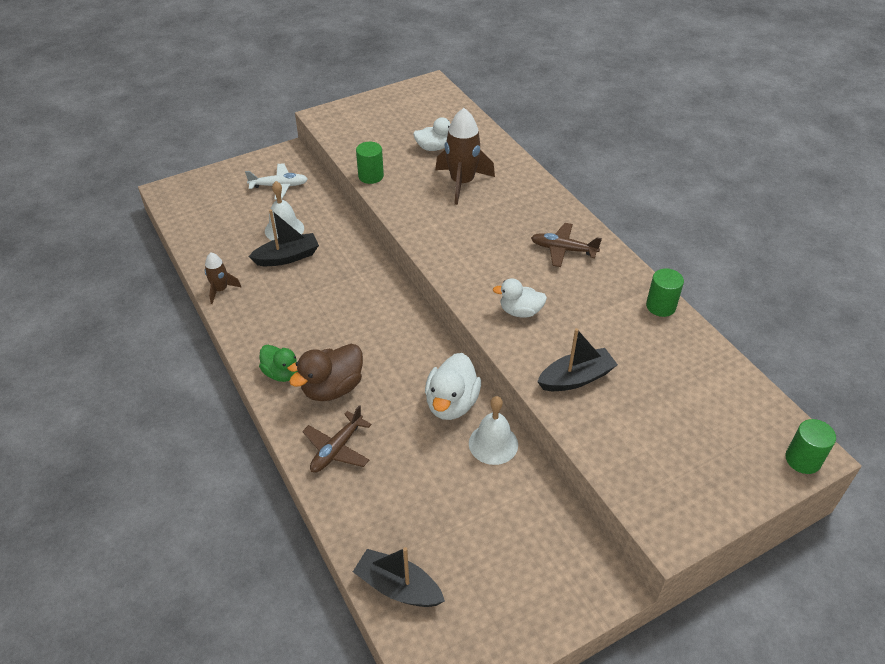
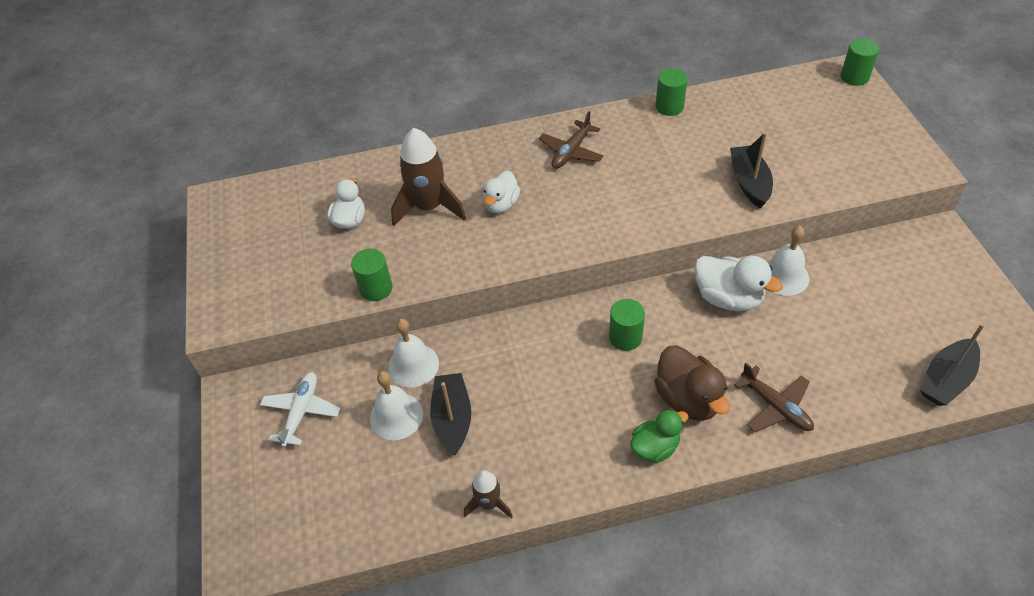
camera: 70 degrees left, 5 degrees up
white duck [493,278,547,317] -> white duck moved to [483,171,520,213]
none -> white bell [388,319,439,387]
none -> green cylinder [609,299,645,351]

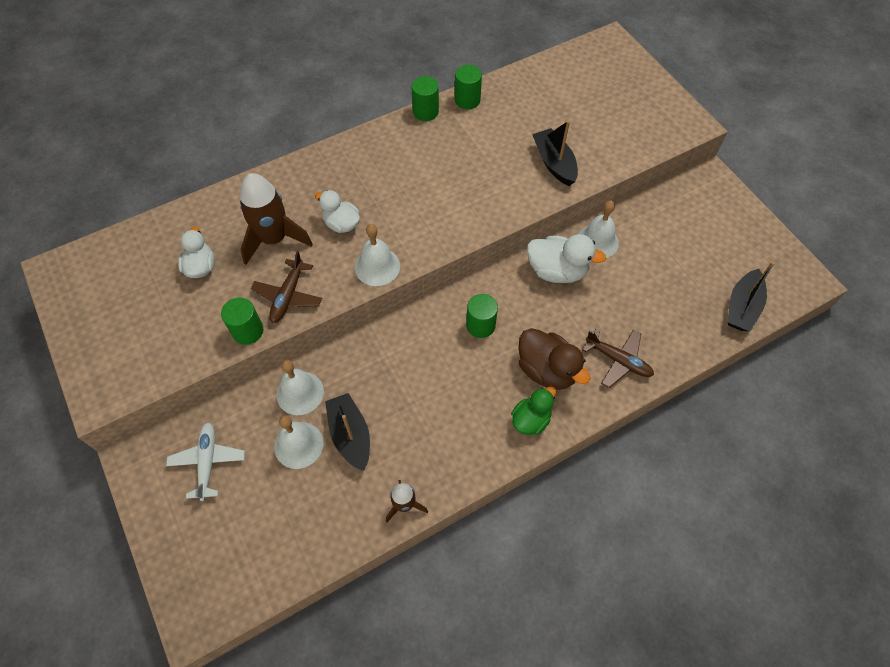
camera: 20 degrees left, 10 degrees up
white duck [483,171,520,213] -> white duck turned 120 degrees clockwise [315,190,360,233]
brown plane [539,111,604,169] -> brown plane moved to [251,251,322,323]
green cylinder [841,39,879,86] -> green cylinder moved to [411,76,439,121]
none -> white bell [355,224,400,286]

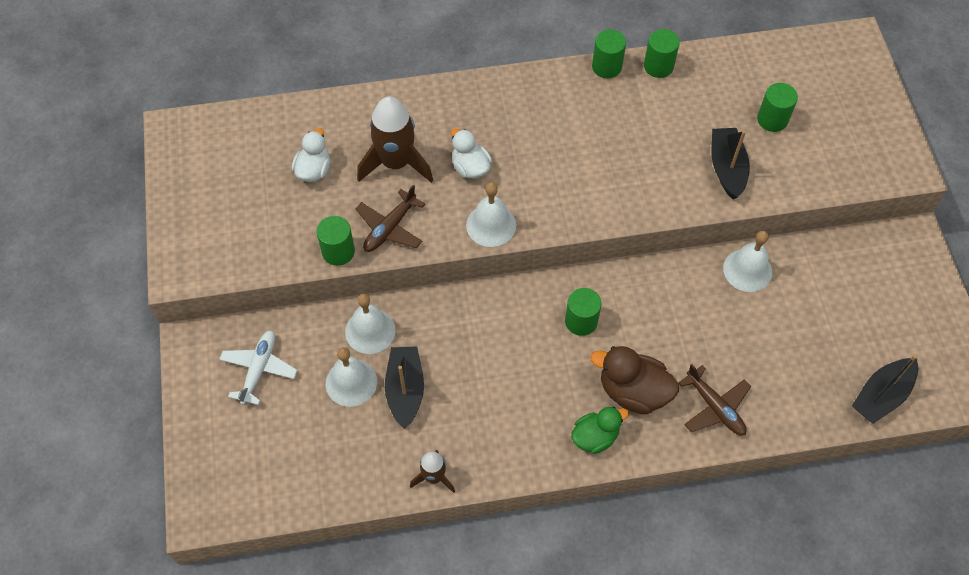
camera: 20 degrees right, 0 degrees up
brown duck [518,328,590,390] -> brown duck turned 135 degrees clockwise [590,346,679,414]
white duck [527,234,606,283] -> none
none -> green cylinder [757,83,798,132]

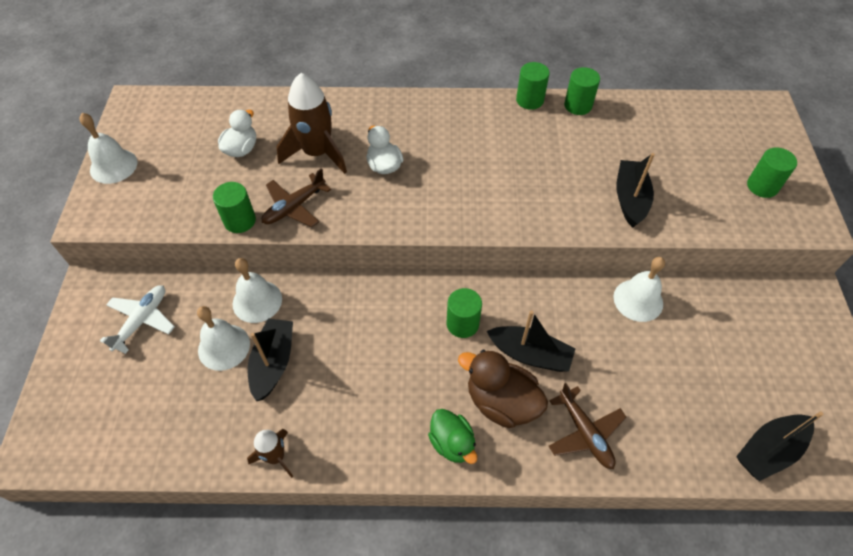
camera: 10 degrees right, 5 degrees down
white bell [466,182,516,247] -> white bell moved to [79,113,138,184]
green duck [571,407,629,454] -> green duck turned 75 degrees clockwise [428,409,477,464]
green cylinder [757,83,798,132] -> green cylinder moved to [747,147,797,198]
none -> black boat [486,310,575,372]

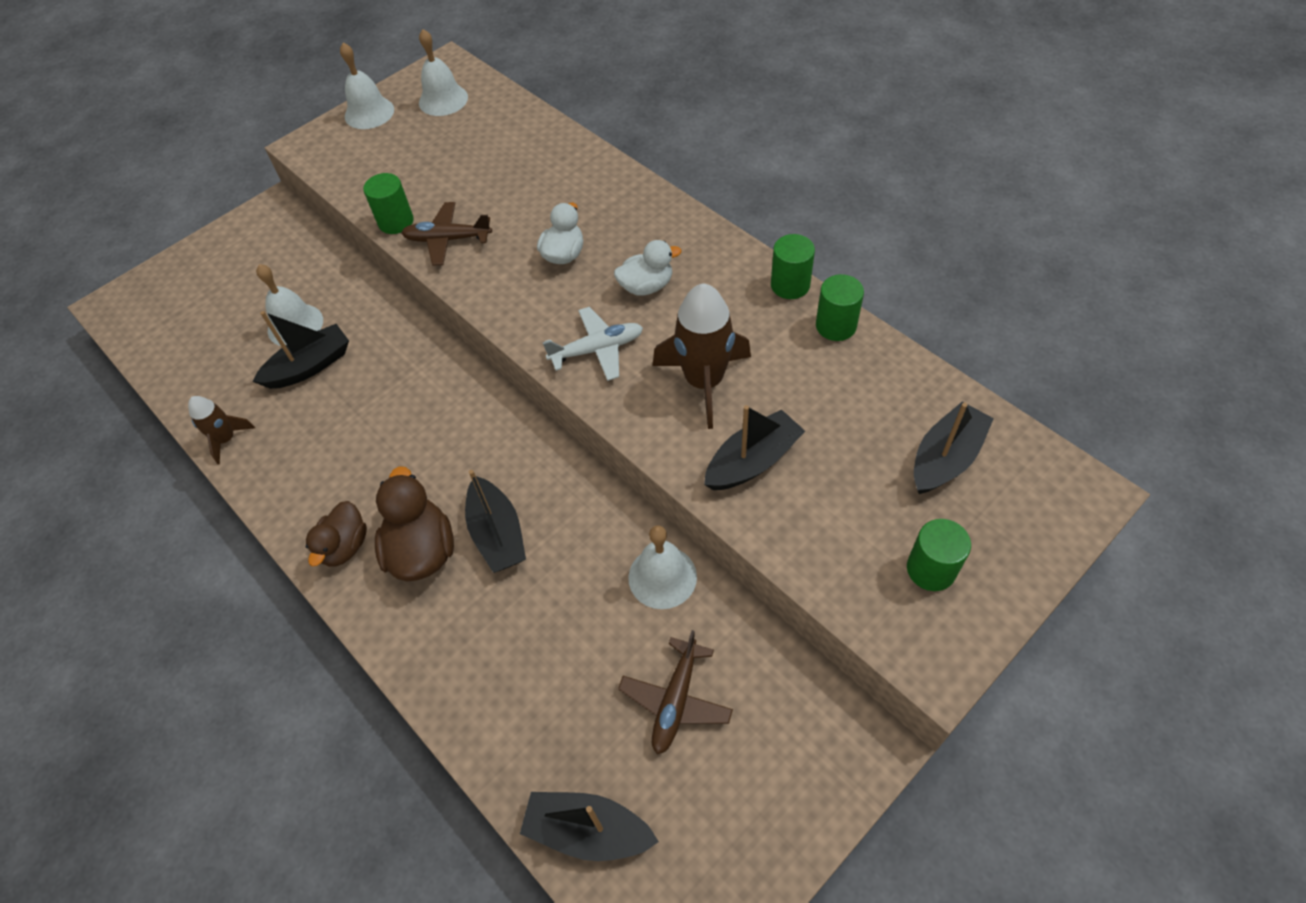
camera: 50 degrees right, 0 degrees up
white plane [100,285,175,354] -> white plane moved to [543,307,643,381]
white duck [218,110,256,157] -> white duck moved to [614,240,681,296]
white bell [233,258,282,323] -> white bell moved to [419,29,468,116]
brown rocket [276,73,347,174] -> brown rocket moved to [653,283,751,429]
green duck [428,409,477,464] -> brown duck [306,501,367,567]
green cylinder [447,288,482,338] -> none
brown plane [549,383,626,469] -> brown plane moved to [618,630,733,754]
none -> black boat [914,402,994,494]

